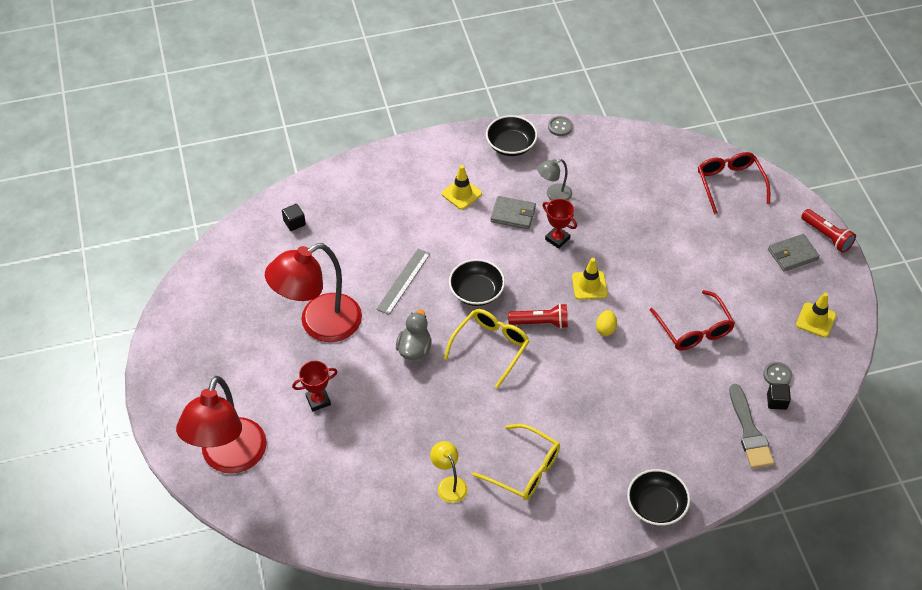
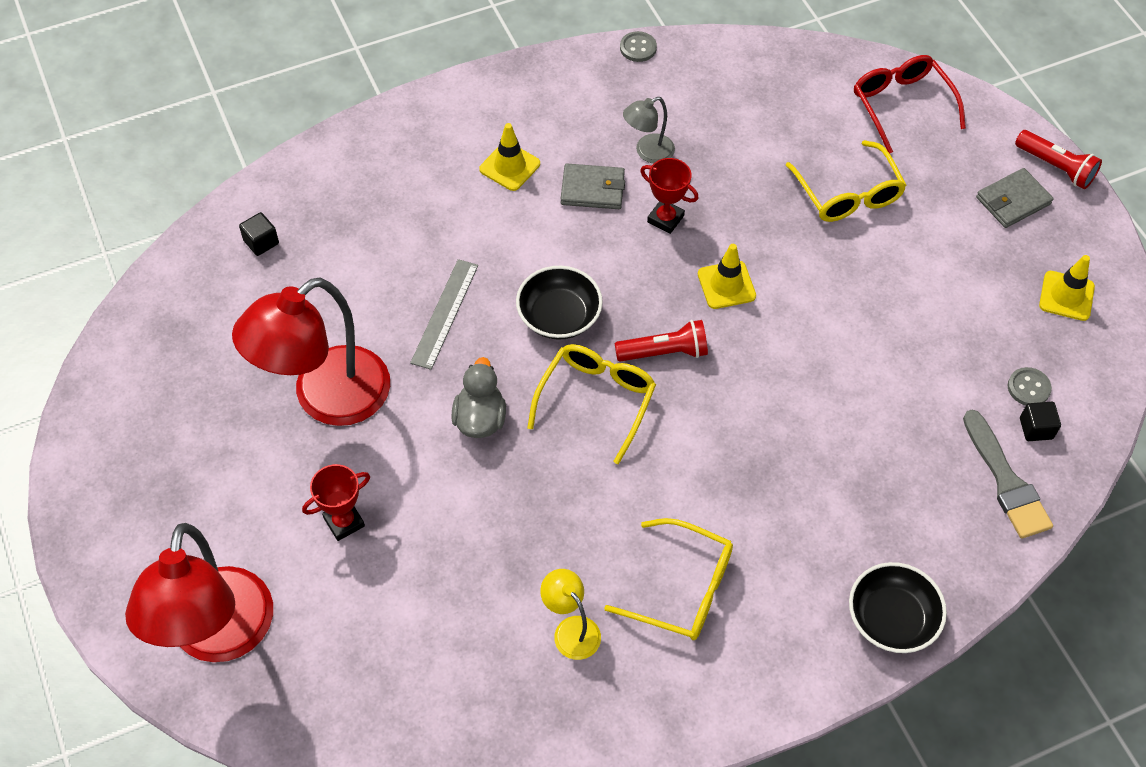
camera: 10 degrees left, 5 degrees up
black bowl [486,115,537,156] -> none
yellow egg [596,310,617,336] -> none
red glasses [650,290,735,351] -> none
none -> yellow glasses [786,140,907,222]

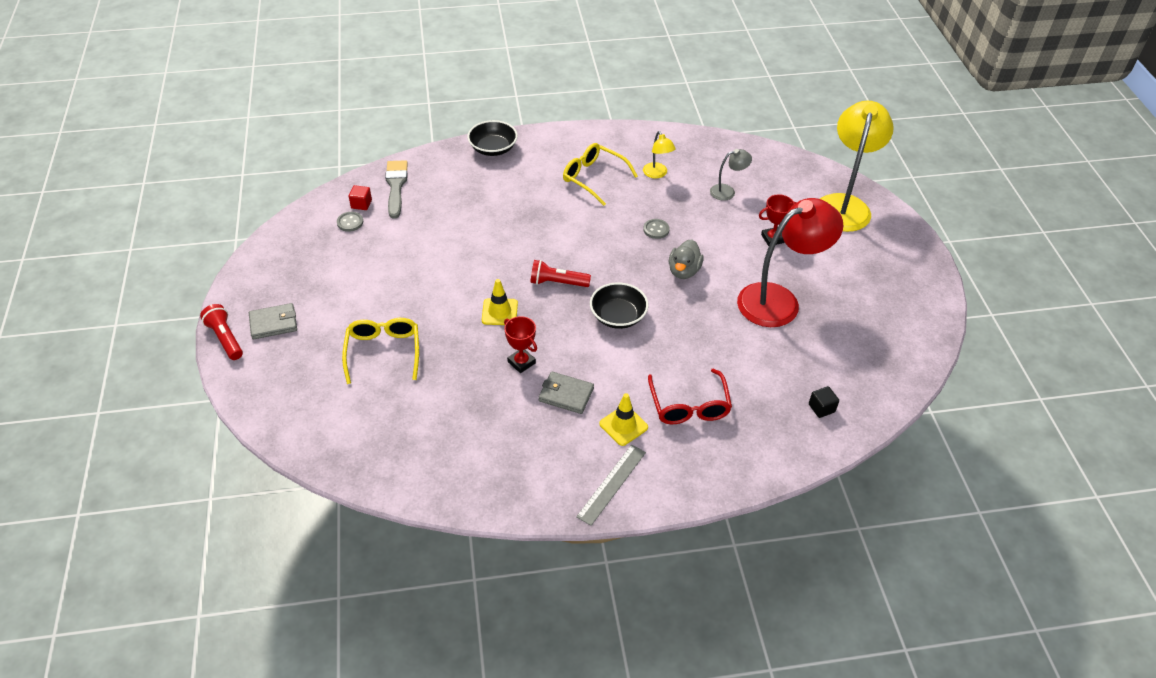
camera: 165 degrees left, 10 degrees down
red lamp [125,523,273,662] -> yellow lamp [820,101,894,232]
grey ruler [410,259,478,370] -> grey ruler moved to [576,445,646,526]
yellow glasses [527,344,656,464] -> none
grey button [620,31,657,62] -> grey button moved to [643,219,670,239]
grey lamp [623,97,675,163] -> grey lamp moved to [710,149,752,201]
red glasses [854,55,966,154] -> red glasses moved to [648,368,732,424]
black cube [1020,402,1061,441] -> red cube [349,185,372,210]
yellow traffic cone [1039,255,1095,321] -> none

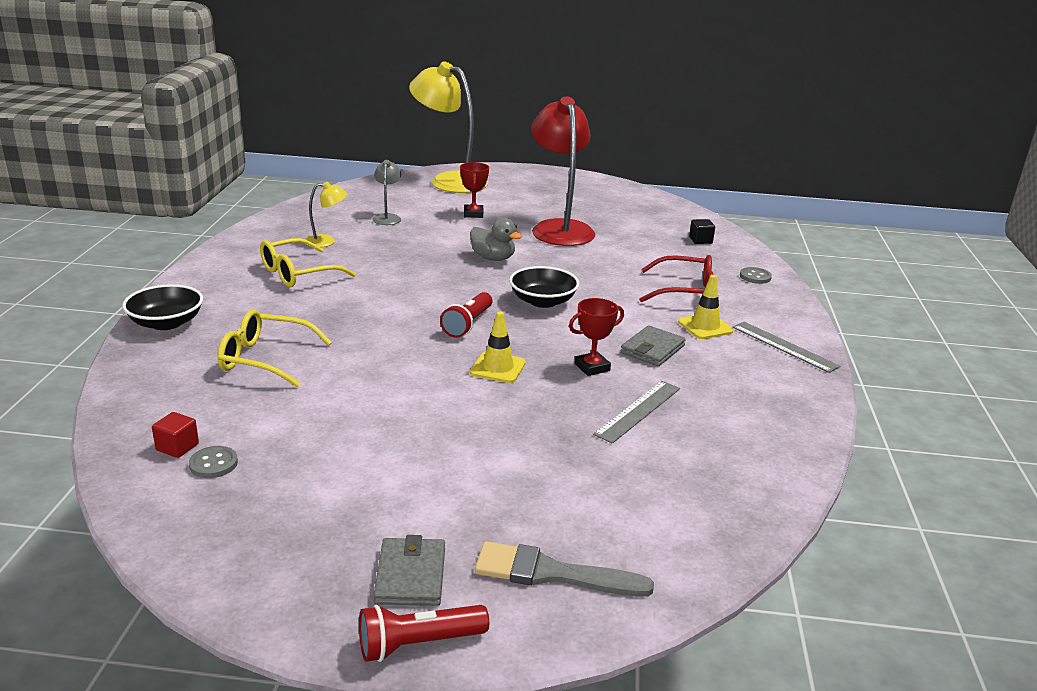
camera: 75 degrees left, 20 degrees down
yellow glasses [342,318,419,384] -> yellow glasses moved to [217,309,332,387]
grey brush [385,160,408,219] -> grey brush moved to [475,541,654,597]
grey button [643,219,670,239] -> grey button moved to [740,267,772,284]
none -> grey ruler [593,381,680,444]

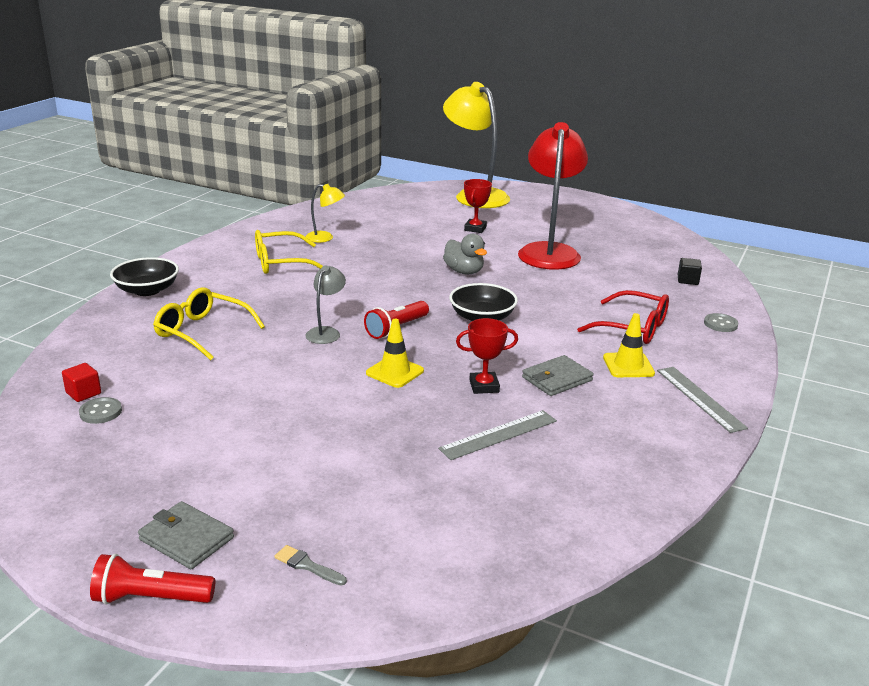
camera: 20 degrees right, 0 degrees up
grey lamp [373,160,401,225] -> grey lamp moved to [305,266,346,344]
grey wallet [373,535,445,606] -> grey wallet turned 75 degrees counterclockwise [138,501,234,569]
grey brush [475,541,654,597] -> grey brush [274,545,347,586], size x0.48

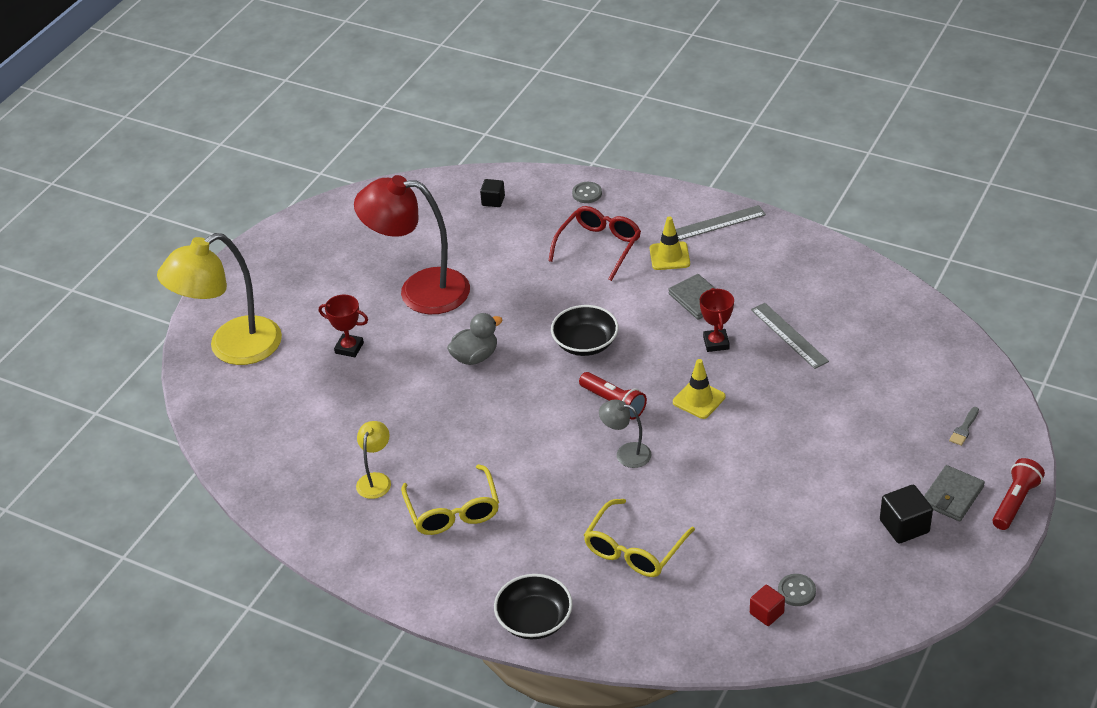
camera: 85 degrees left, 15 degrees up
red flashlight [90,554,215,604] -> red flashlight turned 150 degrees counterclockwise [993,458,1045,530]
none -> black cube [880,485,933,544]

